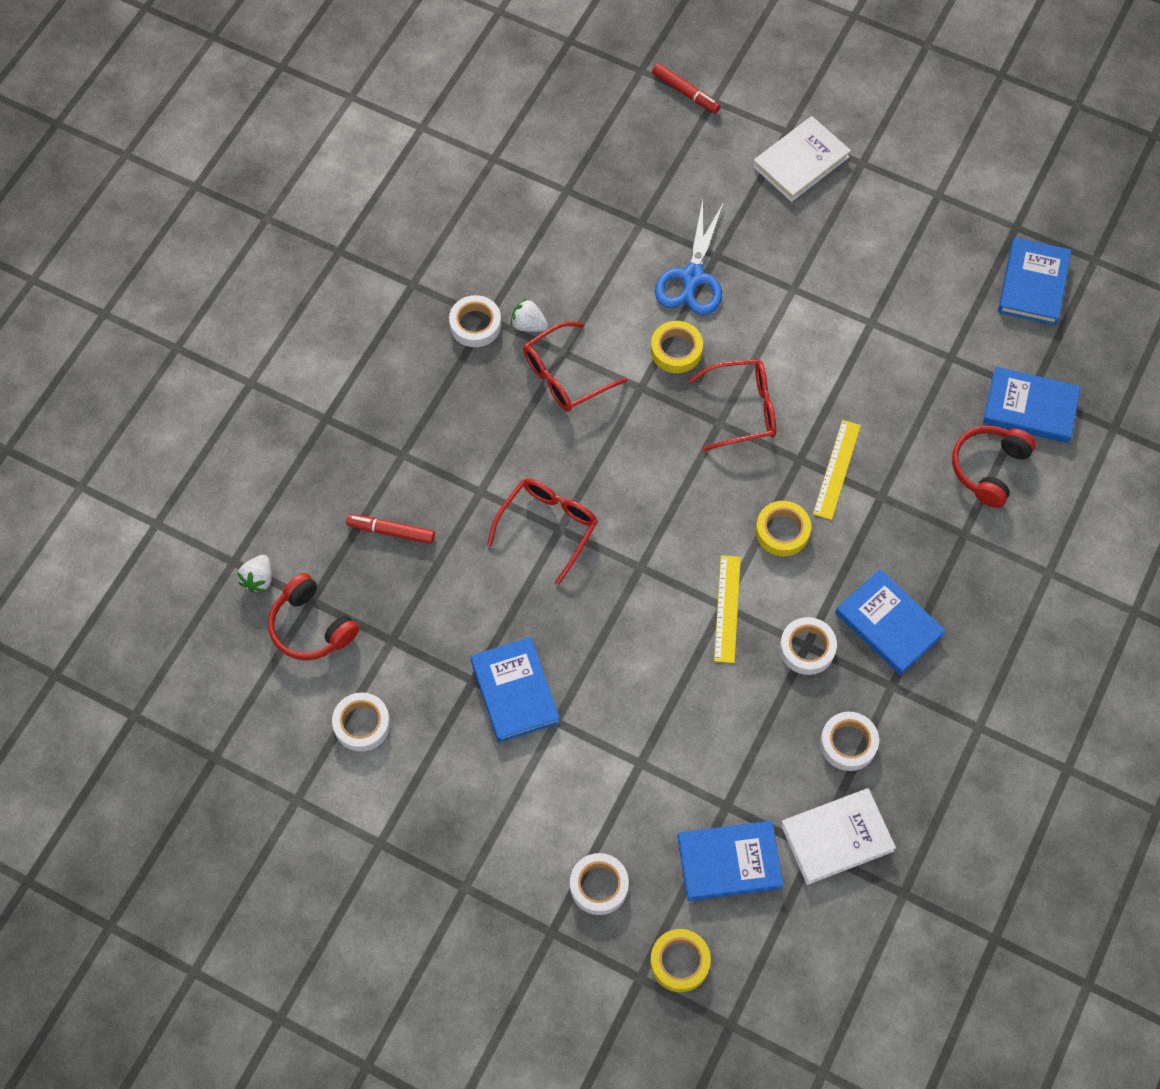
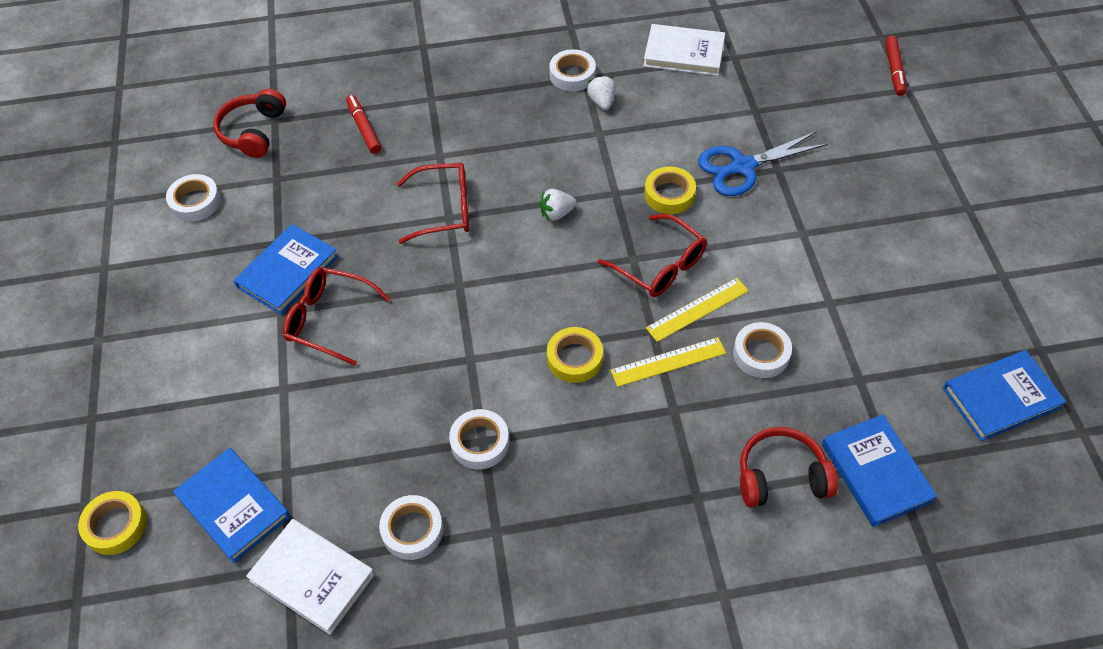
camera: 55 degrees right, 10 degrees down
white strawberry [237,555,272,593] -> white strawberry moved to [540,189,577,221]
red glasses [523,321,627,411] -> red glasses moved to [283,267,390,366]
white tape [570,853,629,915] -> white tape moved to [733,322,792,378]
yellow ruler [714,555,741,663] -> yellow ruler moved to [646,278,749,342]
white book [753,116,851,202] -> white book moved to [643,24,725,76]
blue book [835,569,946,675] -> none

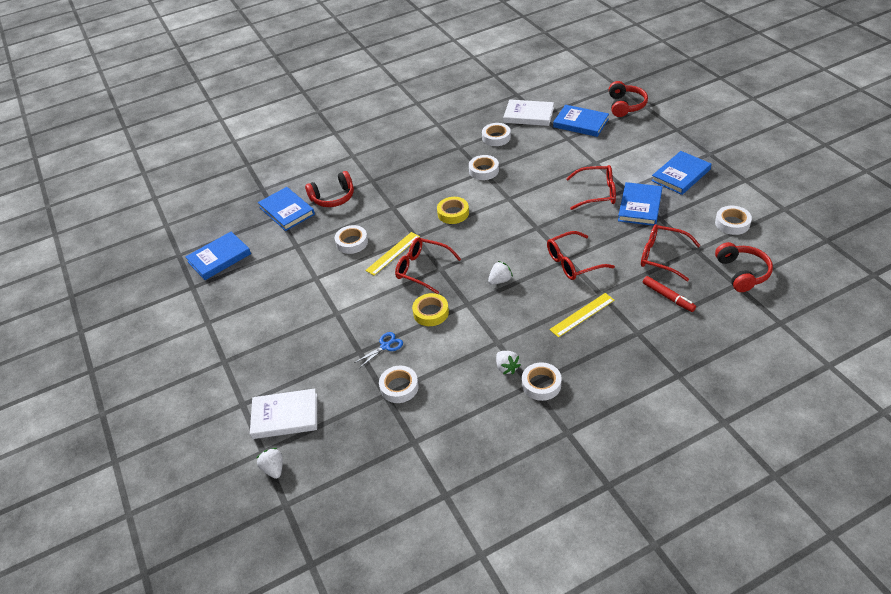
camera: 165 degrees right, 10 degrees down
yellow tape [78,491,147,555] -> red headphones [609,81,648,117]
yellow ruler [610,337,726,387] -> yellow ruler moved to [549,293,614,338]
white book [643,24,725,76] -> white book moved to [250,389,317,439]
blue scissors [698,131,828,196] -> blue scissors [354,332,403,367], size x0.53
red marker [885,36,907,96] -> white strawberry [256,448,283,479]
none -> white tape [379,366,419,403]
none -> red glasses [641,224,701,281]
none -> blue book [651,151,711,195]

